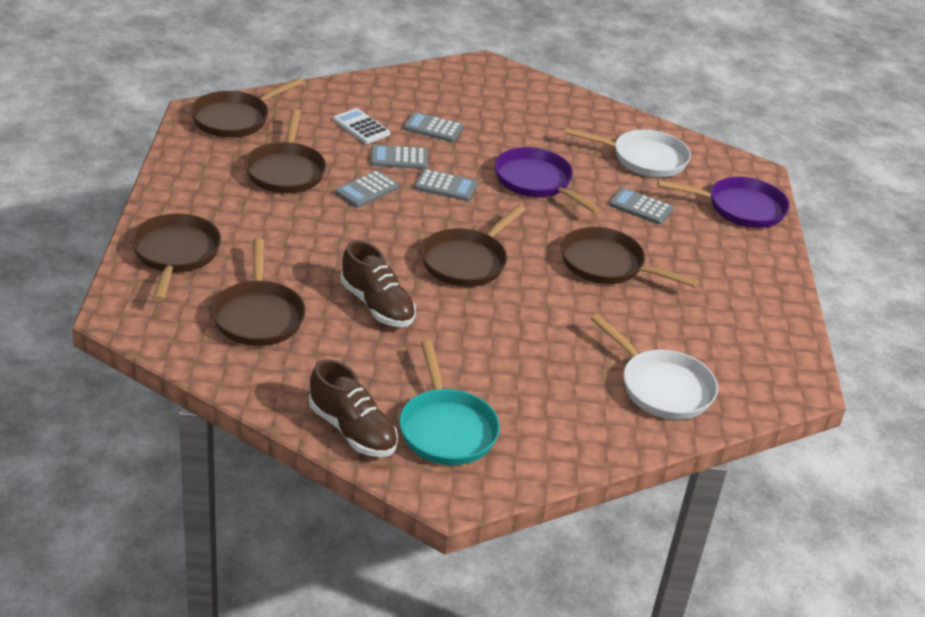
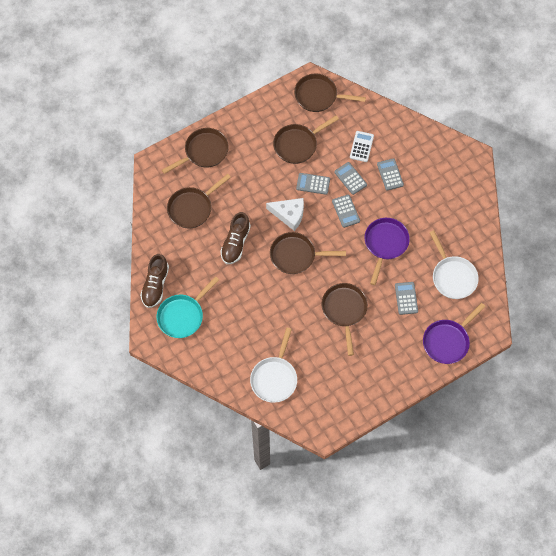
camera: 60 degrees right, 30 degrees up
purple pan [658,177,790,228] -> purple pan turned 75 degrees clockwise [423,303,486,364]
none -> white cheese [266,198,304,231]

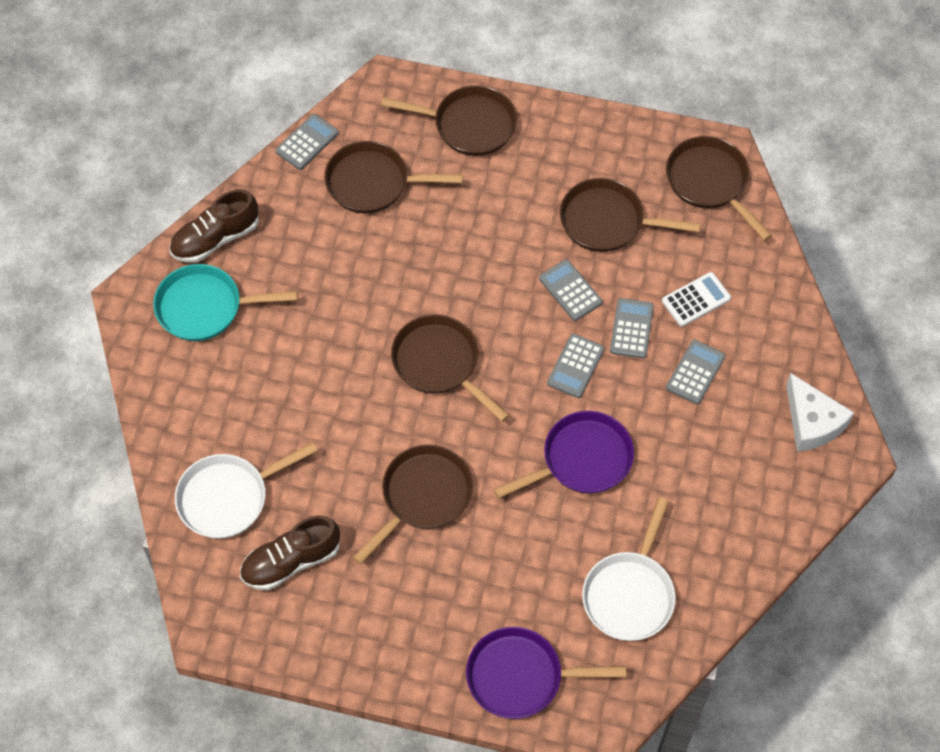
camera: 45 degrees right, 5 degrees down
brown shoe [220,212,251,264] -> brown shoe moved to [240,515,340,590]
white cheese [266,198,304,231] -> white cheese moved to [786,373,854,452]
grey calculator [395,282,418,315] -> grey calculator moved to [276,114,339,170]

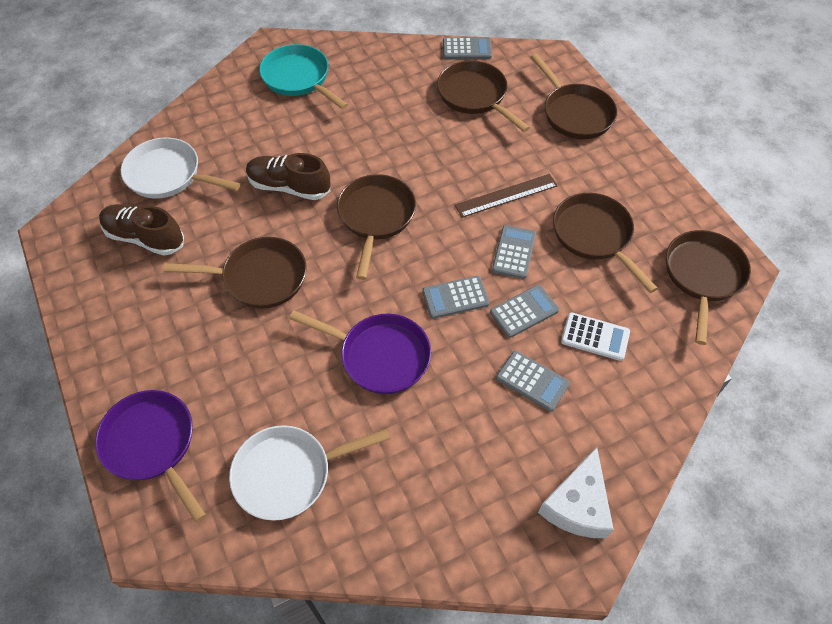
camera: 50 degrees right, 5 degrees down
brown shoe [169,189,259,263] -> brown shoe moved to [246,153,331,200]
grey calculator [666,340,725,404] -> grey calculator turned 45 degrees clockwise [496,351,570,412]
none -> brown ruler [455,174,558,218]

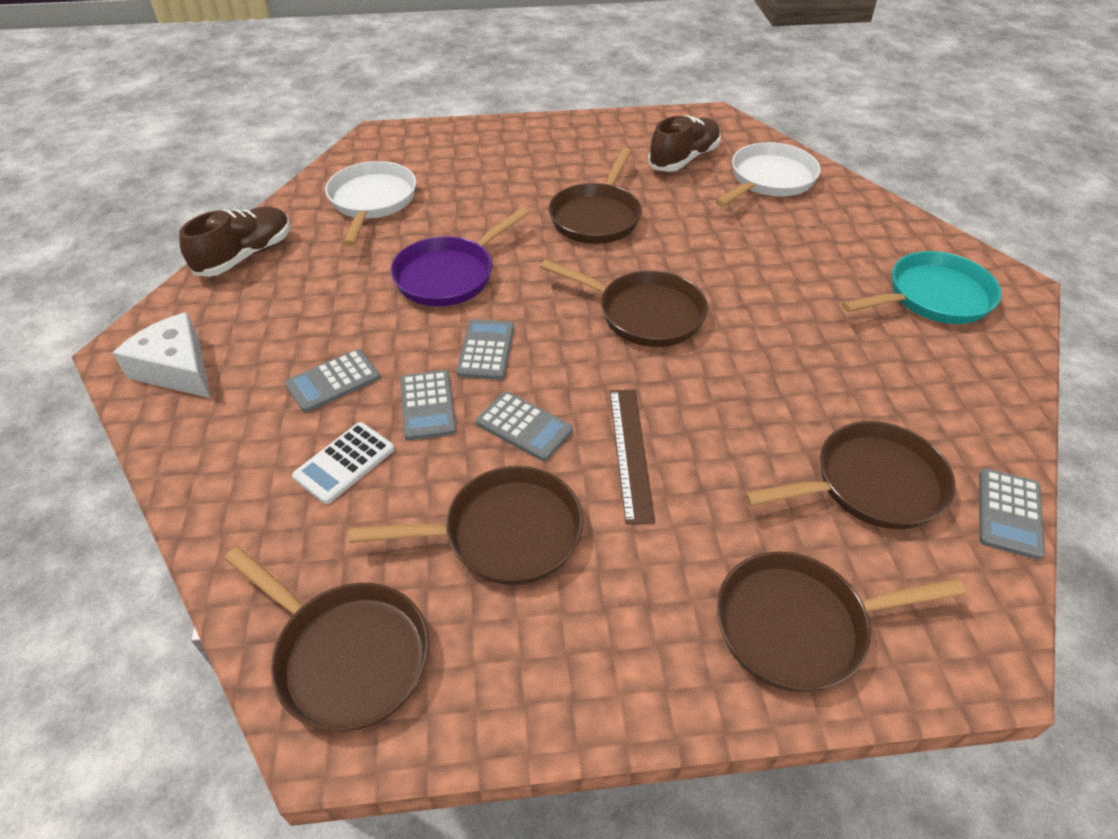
camera: 110 degrees right, 10 degrees down
purple pan [95,390,206,523] -> none
brown shoe [246,153,331,200] -> brown shoe moved to [179,207,291,277]

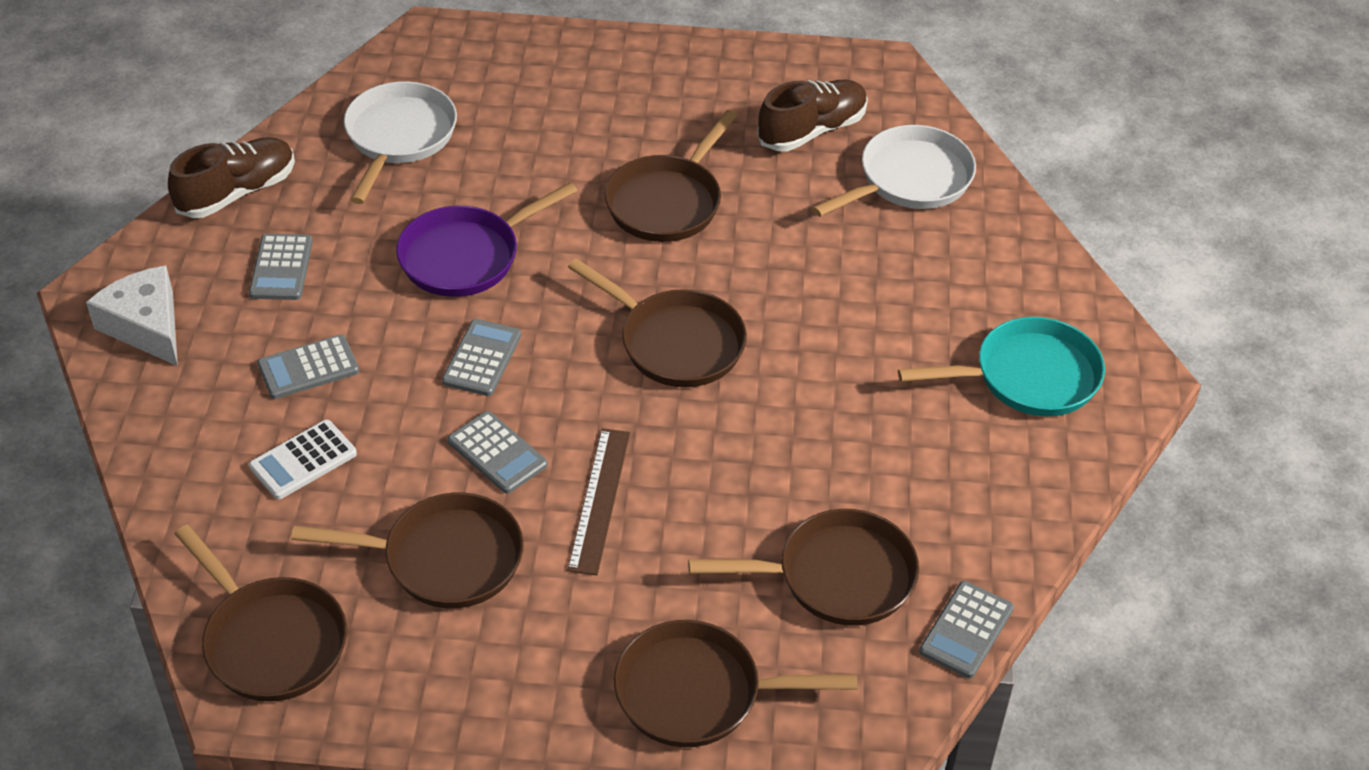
camera: 10 degrees right, 0 degrees up
grey calculator [400,370,456,441] -> grey calculator moved to [249,234,313,300]

